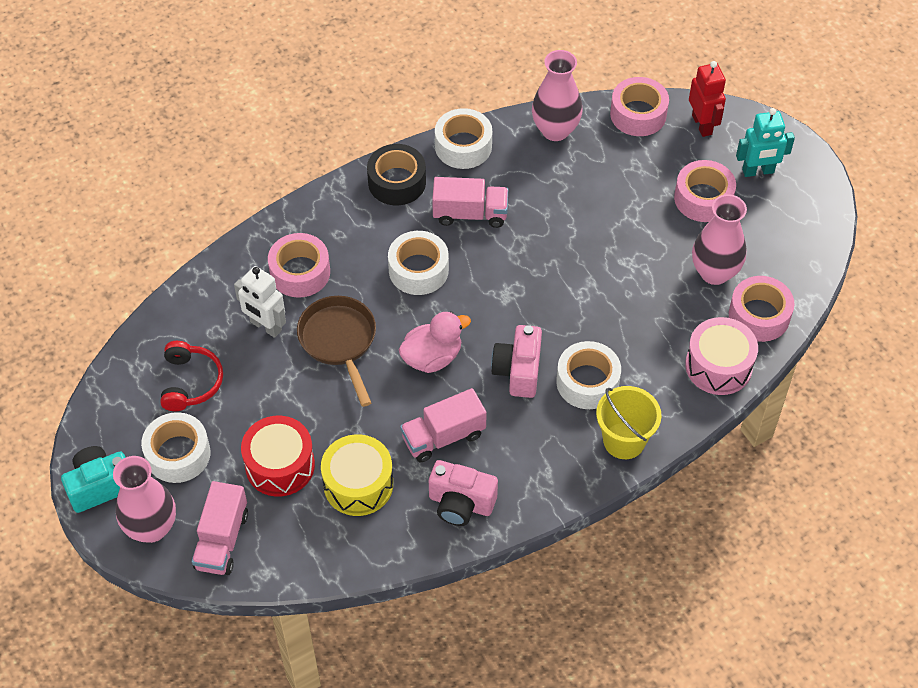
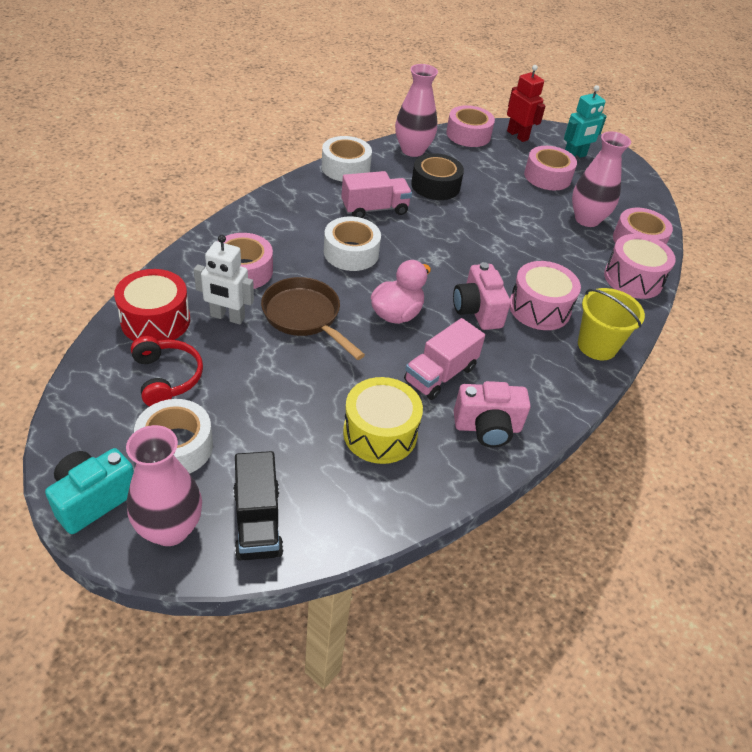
camera: 25 degrees left, 10 degrees down
pink truck [192,481,248,575] -> black truck [233,451,283,561]
red drum [241,416,315,497] -> red drum moved to [114,269,190,341]
black tape [367,144,426,205] -> black tape moved to [411,153,464,200]
white tape [556,341,621,409] -> pink drum [509,261,581,330]

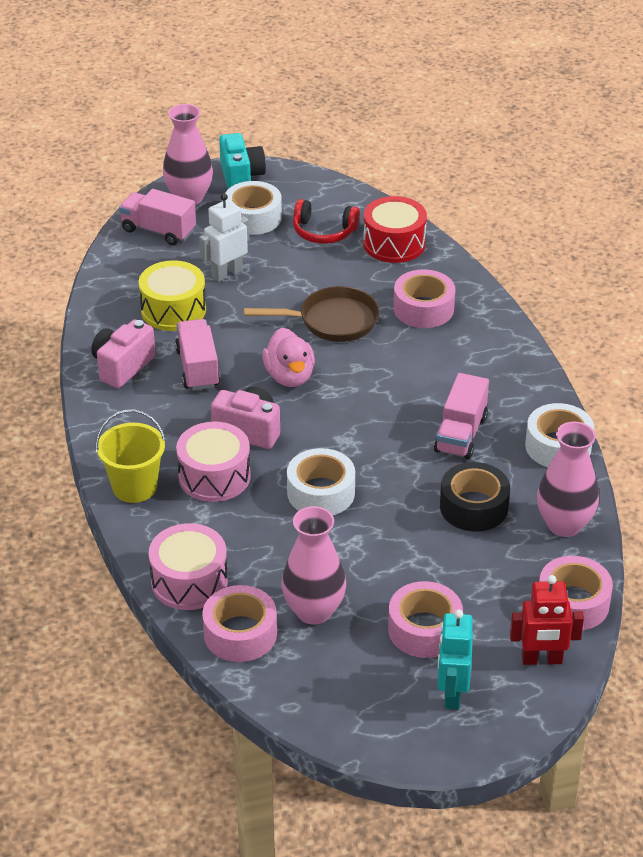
camera: 130 degrees right, 5 degrees down
white robot [194,235,254,325] -> white robot moved to [199,193,249,282]
black truck [233,451,283,561] -> pink truck [119,189,196,245]
white tape [324,217,381,271] -> white tape moved to [287,448,355,515]

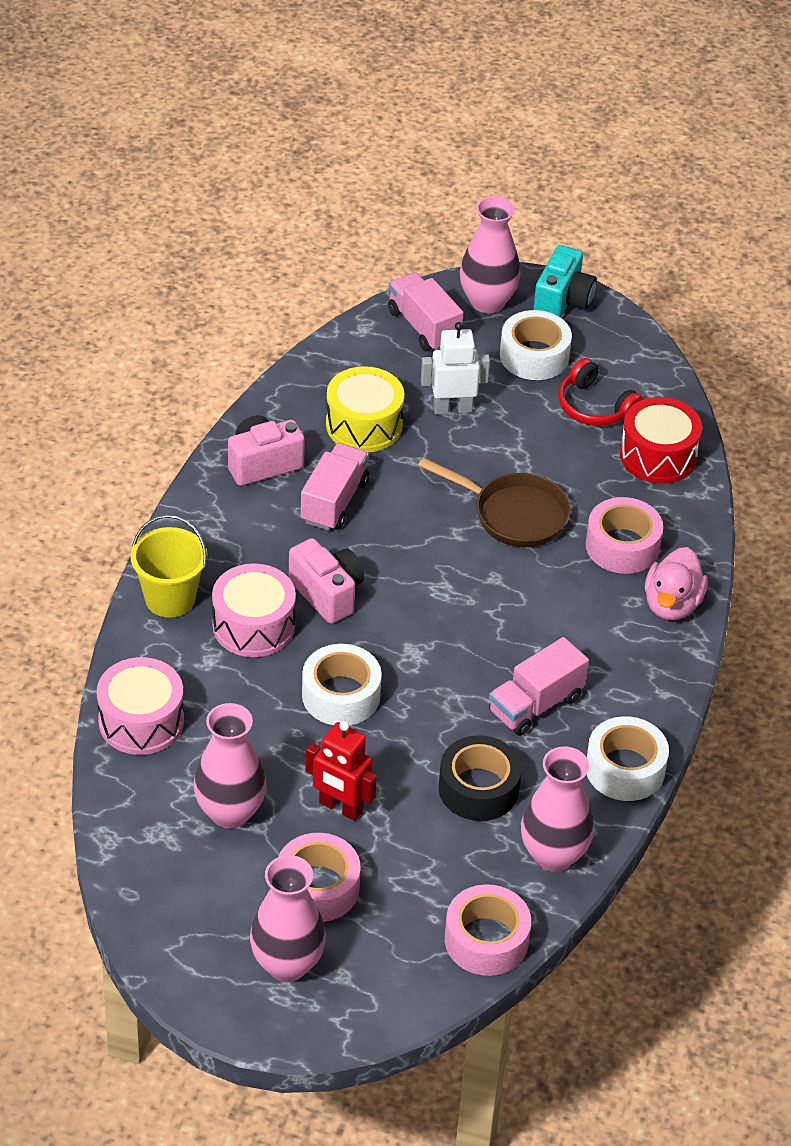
camera: 30 degrees right, 5 degrees up
pink tape [202,585,277,662] -> none
pink duck [262,328,315,387] -> pink duck moved to [645,547,708,620]
turquoise robot [437,609,473,710] -> pink vase [250,855,326,982]
red robot [510,575,584,665] -> red robot moved to [305,721,377,821]

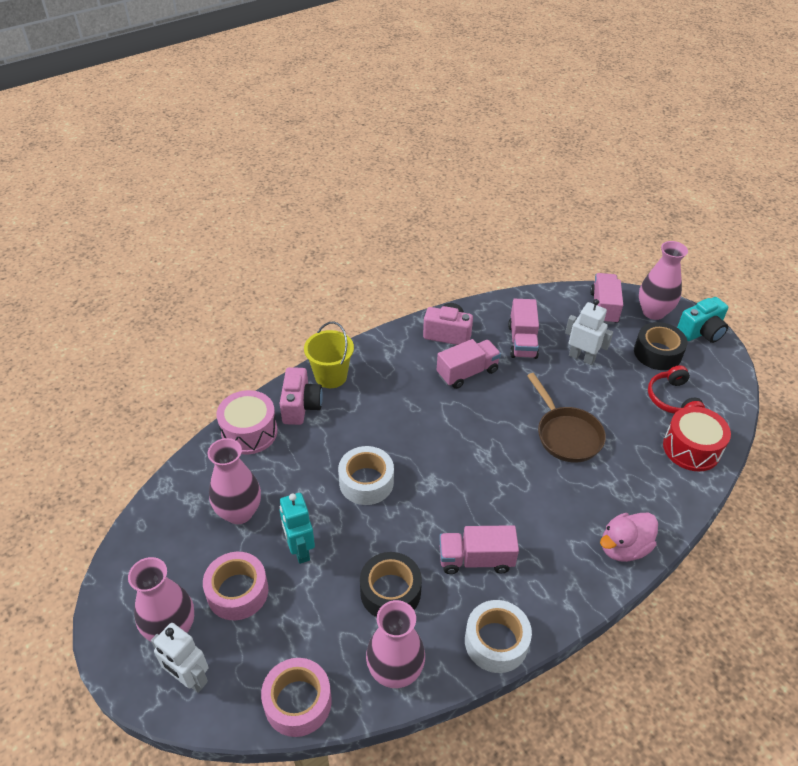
camera: 40 degrees right, 0 degrees up
pink drum [212,563,296,657] -> none
pink camera [289,538,364,624] -> pink camera moved to [280,367,323,425]
red robot [305,721,377,821] -> turquoise robot [280,493,315,564]
yellow drum [326,366,404,452] -> pink truck [508,299,539,359]
white tape [500,310,572,380] -> black tape [634,322,687,370]
pink tape [586,497,663,574] -> none
none -> white robot [151,623,208,693]

